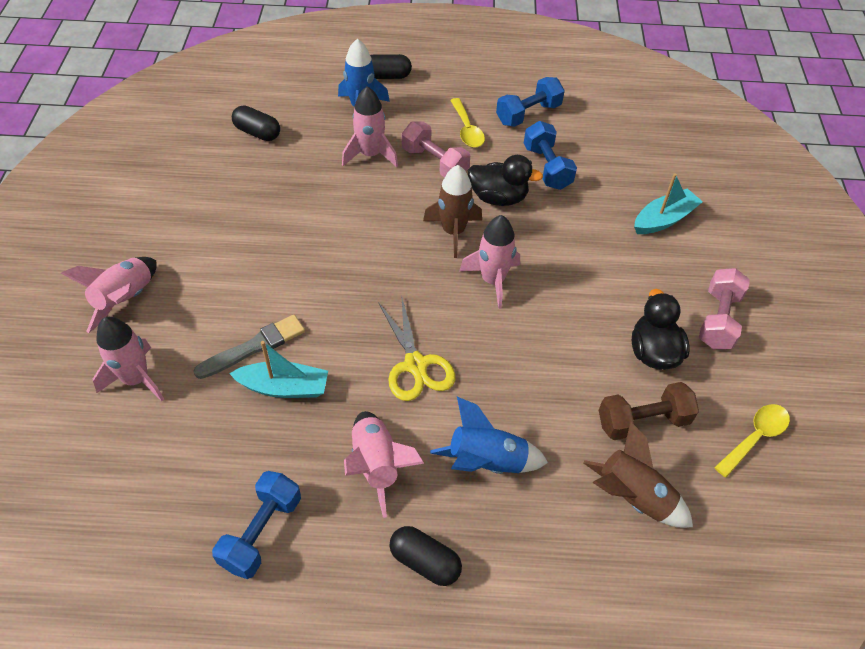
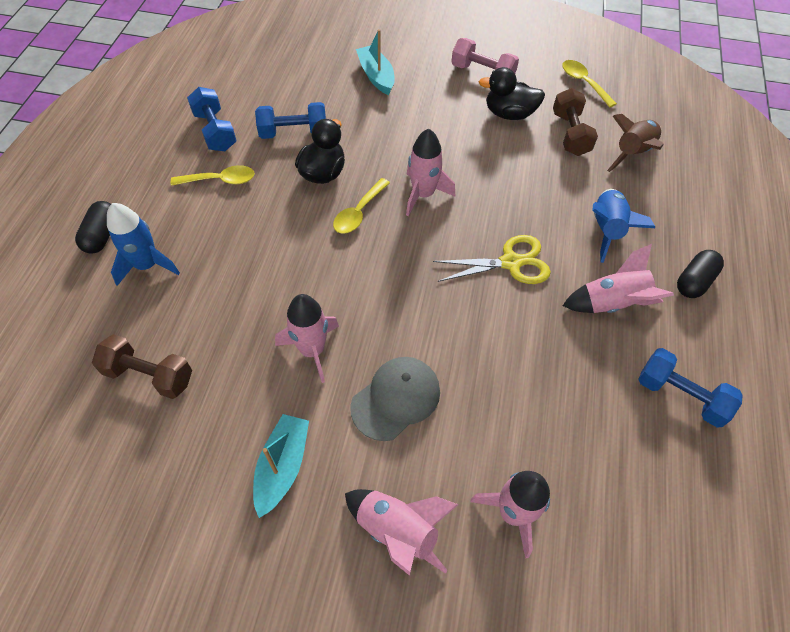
camera: 80 degrees left, 5 degrees up
grey brush [193,315,305,379] -> none
turquoise boat [229,341,328,398] -> turquoise boat moved to [253,414,309,518]
black capsule [232,105,280,141] -> brown dumbbell [92,334,192,399]
pink rocket [342,86,398,167] -> pink rocket moved to [275,294,339,383]
pink dumbbell [402,121,470,178] -> none
brown rocket [423,165,482,258] -> yellow spoon [333,178,390,233]
none -> grey cap [350,357,440,441]

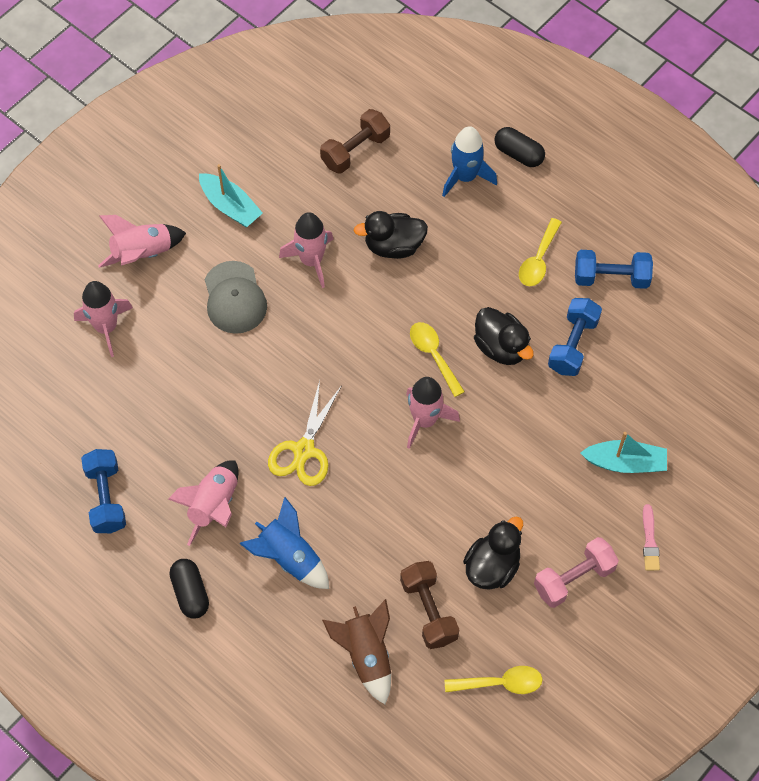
camera: 120 degrees right, 5 degrees up
brown dumbbell [553,88,598,156] -> brown dumbbell turned 45 degrees clockwise [400,561,459,649]
blue dumbbell [638,348,743,428] -> blue dumbbell turned 75 degrees counterclockwise [81,449,126,533]
none -> black duck [353,211,428,259]
none -> pink brush [643,504,660,571]

